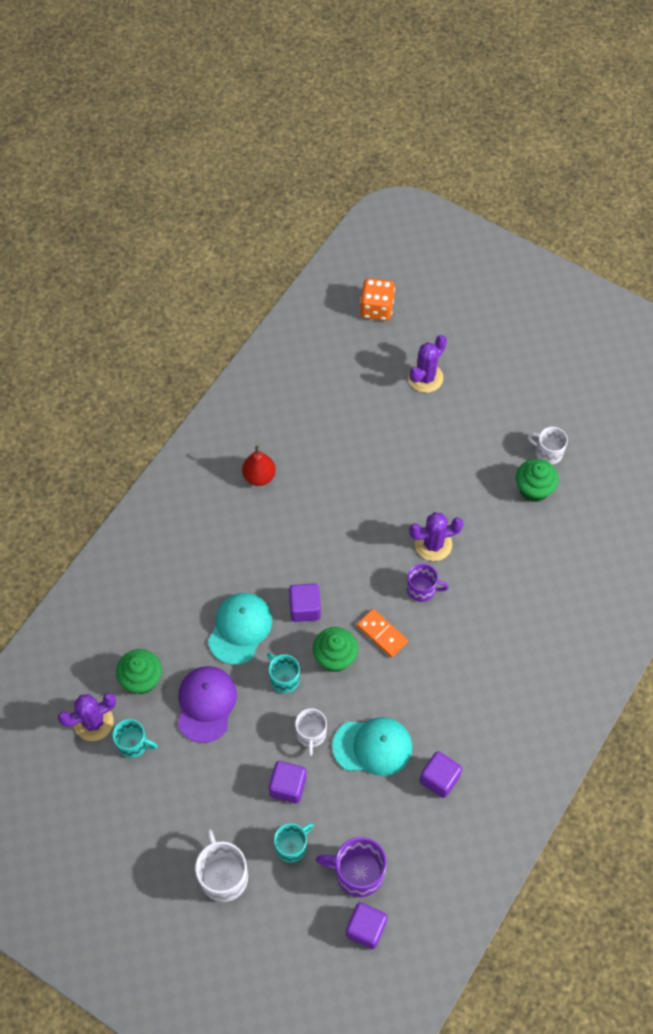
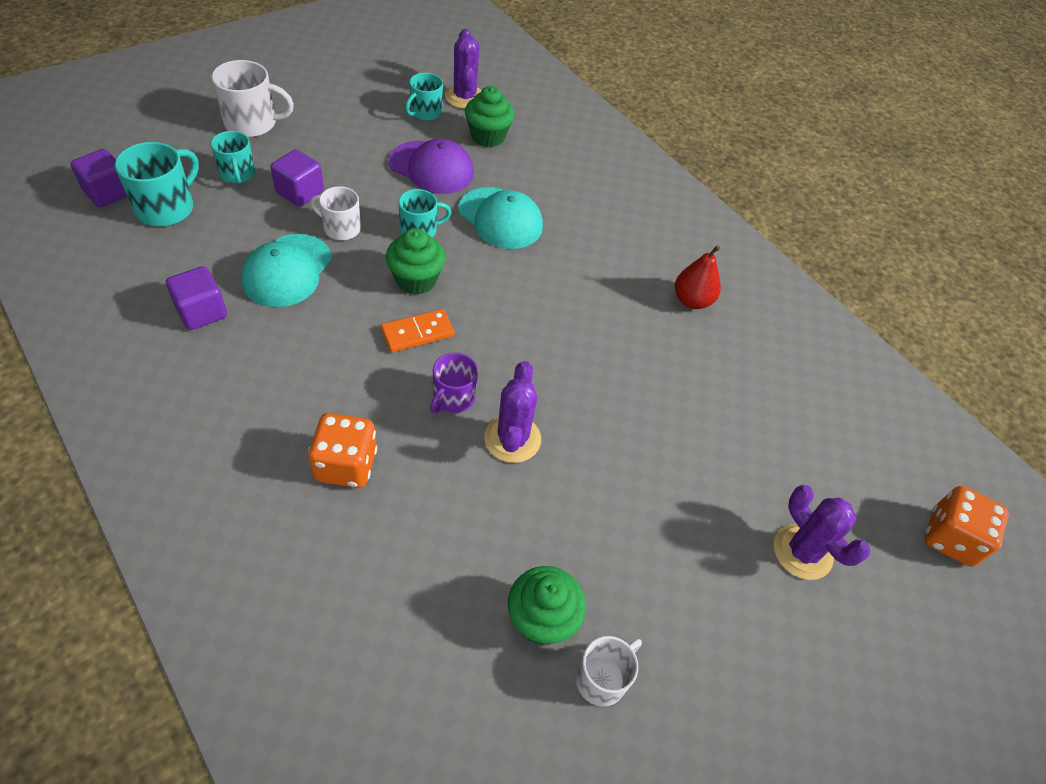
camera: 105 degrees right, 10 degrees down
purple cube [289,583,321,622] -> none
purple mug [316,837,387,897] -> turquoise mug [115,142,199,227]
none -> orange dice [308,413,377,488]

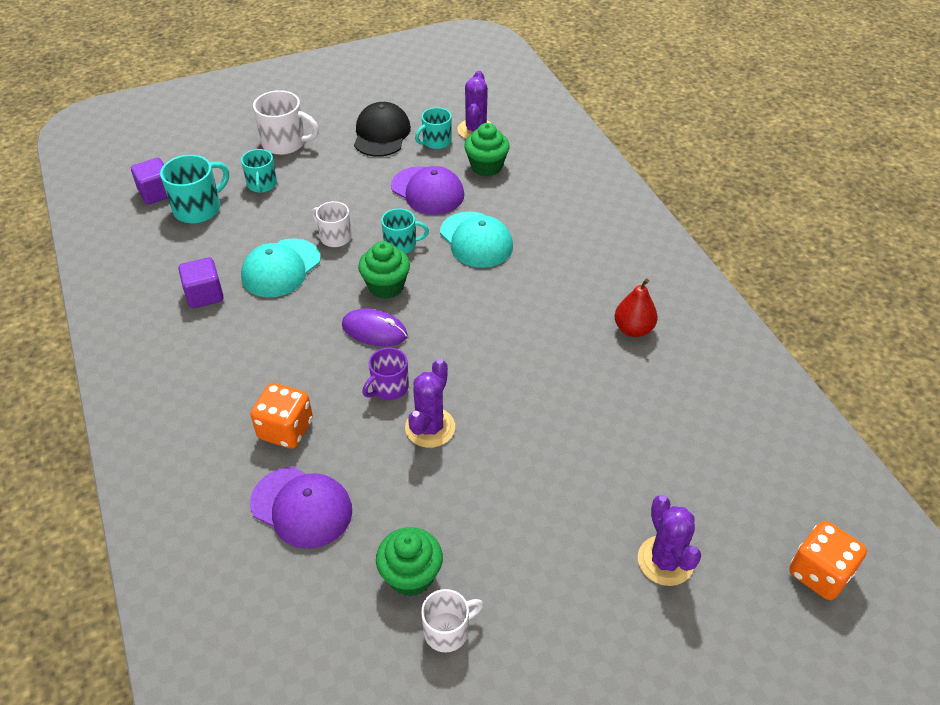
camera: 20 degrees right, 5 degrees down
purple cube [270,149,324,207] -> none
orange domino [381,309,455,352] -> purple mouse [342,308,408,346]
none -> purple cap [250,467,352,549]
none -> black cap [354,102,411,157]

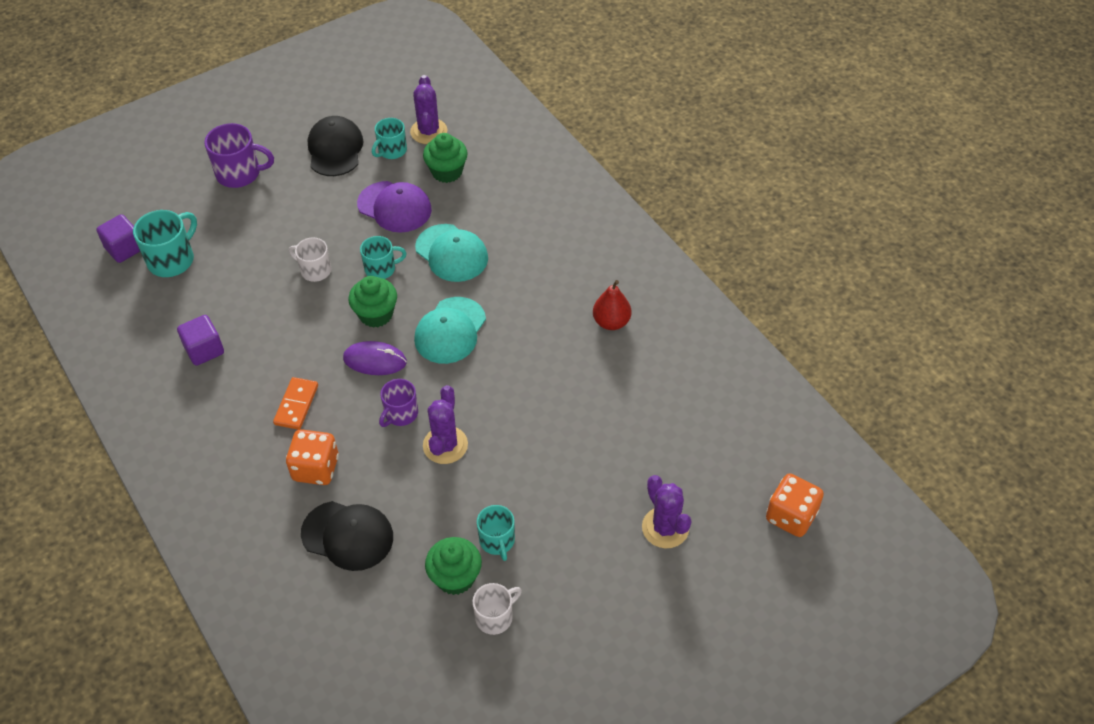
camera: 10 degrees left, 5 degrees up
turquoise mug [241,149,277,193] -> turquoise mug moved to [477,505,515,561]
turquoise cap [241,239,321,297] -> turquoise cap moved to [414,297,486,364]
purple cap [250,467,352,549] -> black cap [301,501,393,571]
white mug [253,90,319,155] -> purple mug [204,123,274,188]
none -> orange domino [273,377,318,430]

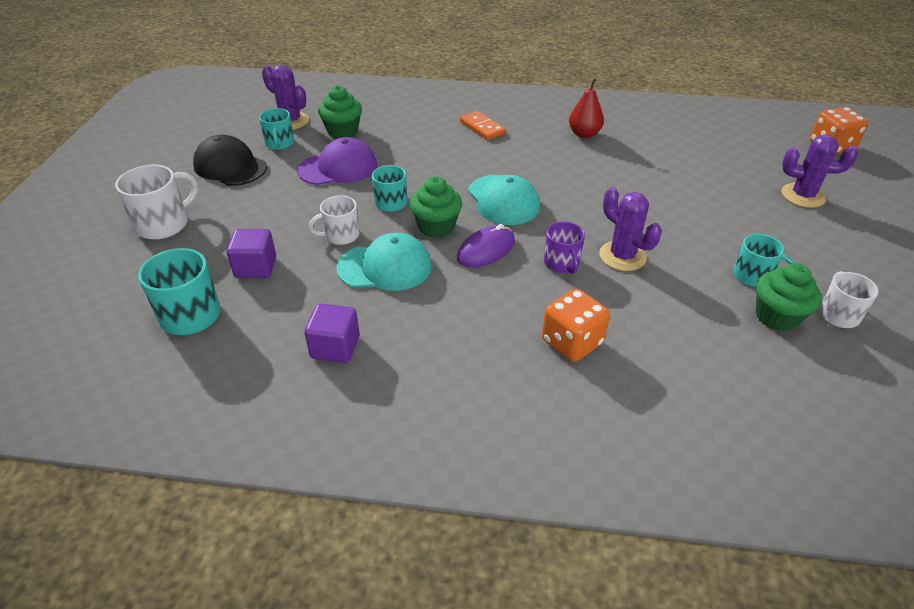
camera: 50 degrees left, 10 degrees down
purple cube [96,214,140,263] -> purple cube moved to [227,229,276,278]
purple mug [204,123,274,188] -> white mug [115,165,198,240]
orange domino [273,377,318,430] -> orange domino moved to [460,111,506,140]
black cap [301,501,393,571] -> none
turquoise cap [415,224,488,282] -> turquoise cap moved to [336,233,432,291]

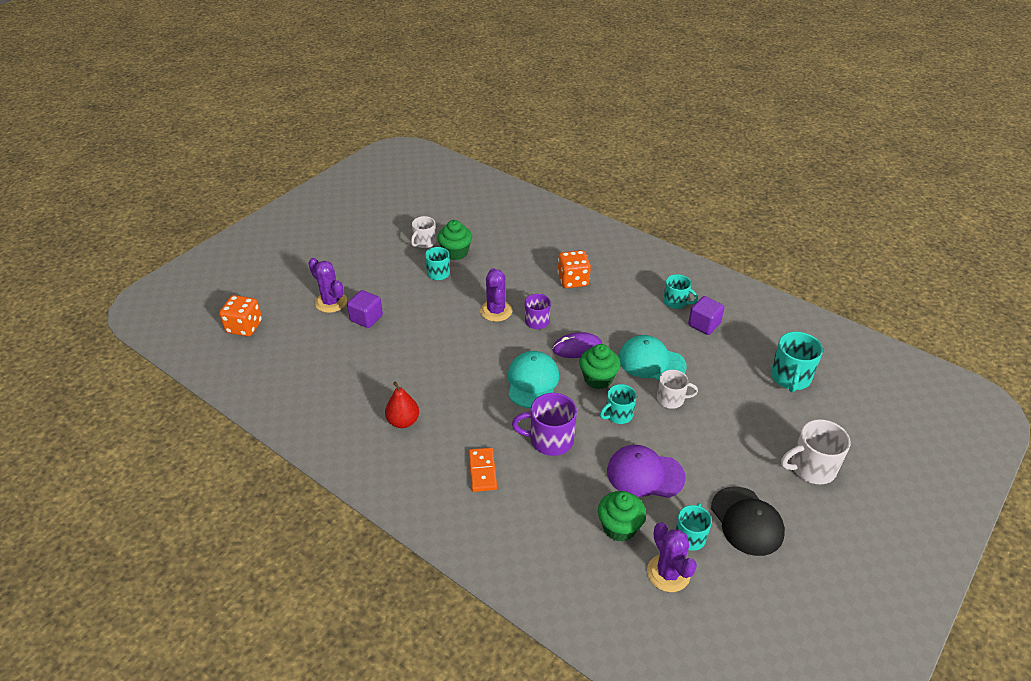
camera: 150 degrees left, 0 degrees up
purple cube [227,229,276,278] -> purple cube moved to [347,290,383,328]
none -> purple mug [512,393,577,456]
none -> turquoise mug [663,274,698,309]

